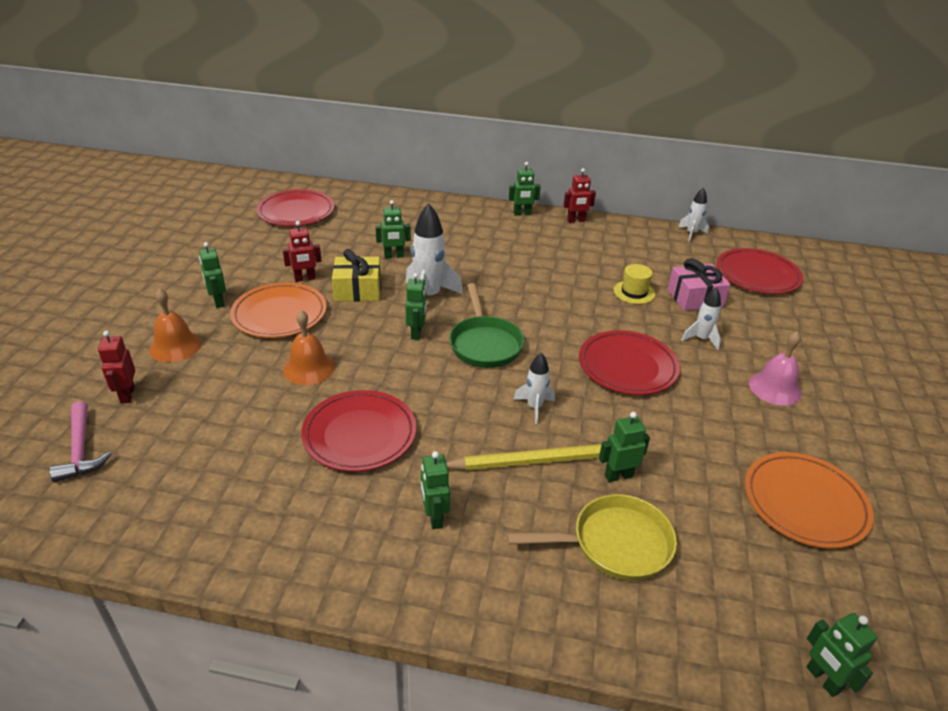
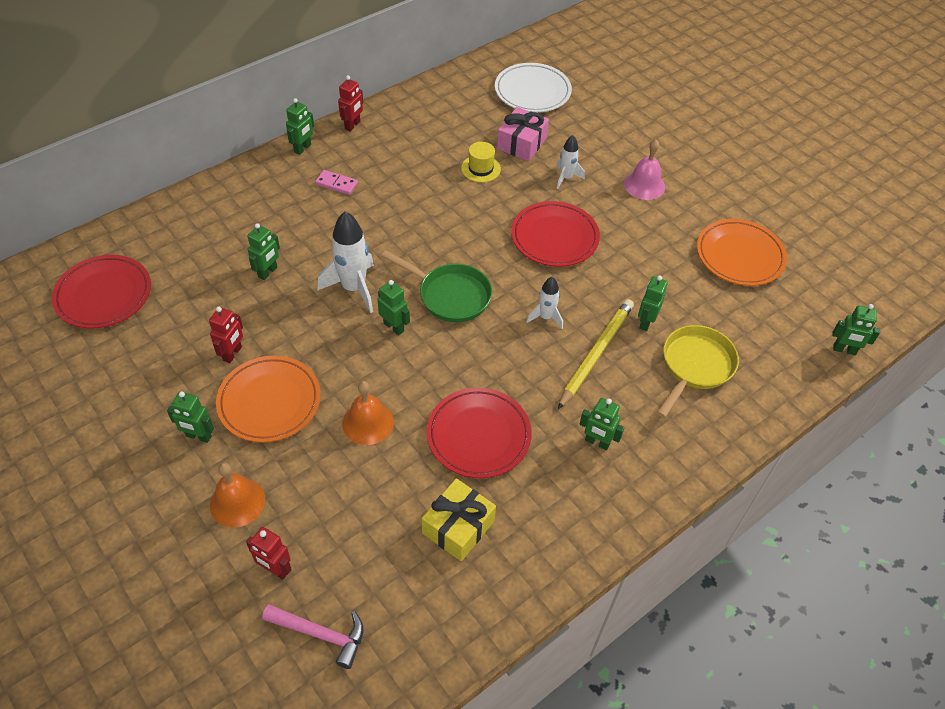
camera: 50 degrees left, 15 degrees up
yellow gift [332,249,381,301] -> yellow gift moved to [422,478,496,561]
white rocket [678,187,709,242] -> none
red plate [716,248,803,294] -> white plate [495,63,572,112]
none -> pink domino [315,170,358,195]

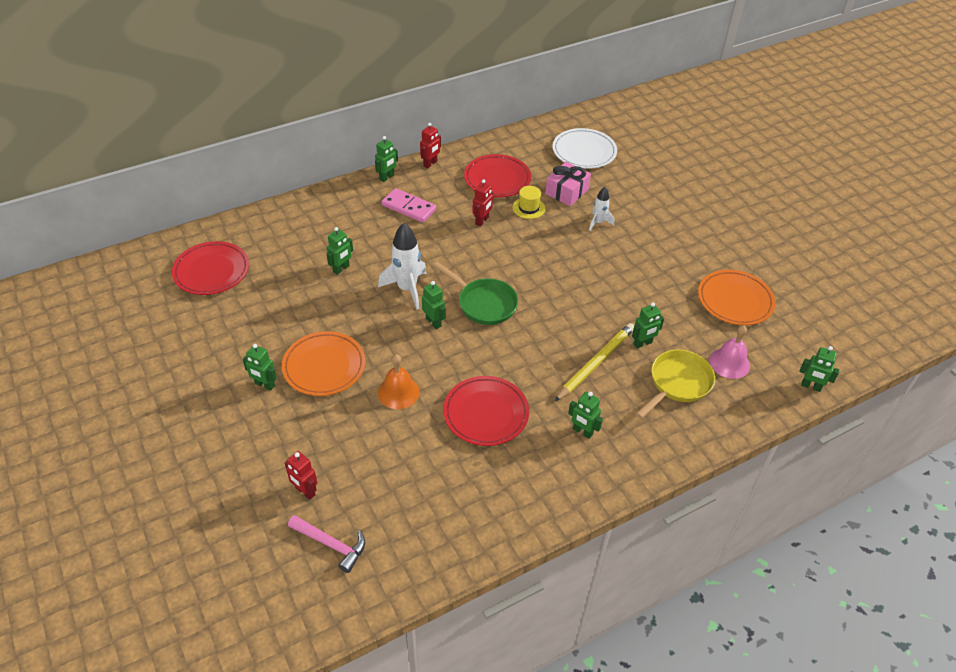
camera: 10 degrees right, 5 degrees down
red robot [209,307,243,363] -> red robot moved to [472,179,493,226]
orange bell [210,463,265,527] -> none
pink domino [315,170,358,195] -> pink domino [382,188,436,223], size x1.59
yellow gift [422,478,496,561] -> none
red plate [511,201,600,267] -> red plate moved to [464,154,531,197]
white rocket [526,277,563,329] -> none
pink bell [624,139,665,200] -> pink bell moved to [710,325,750,379]
green robot [638,275,668,331] -> green robot turned 150 degrees counterclockwise [632,302,664,349]

